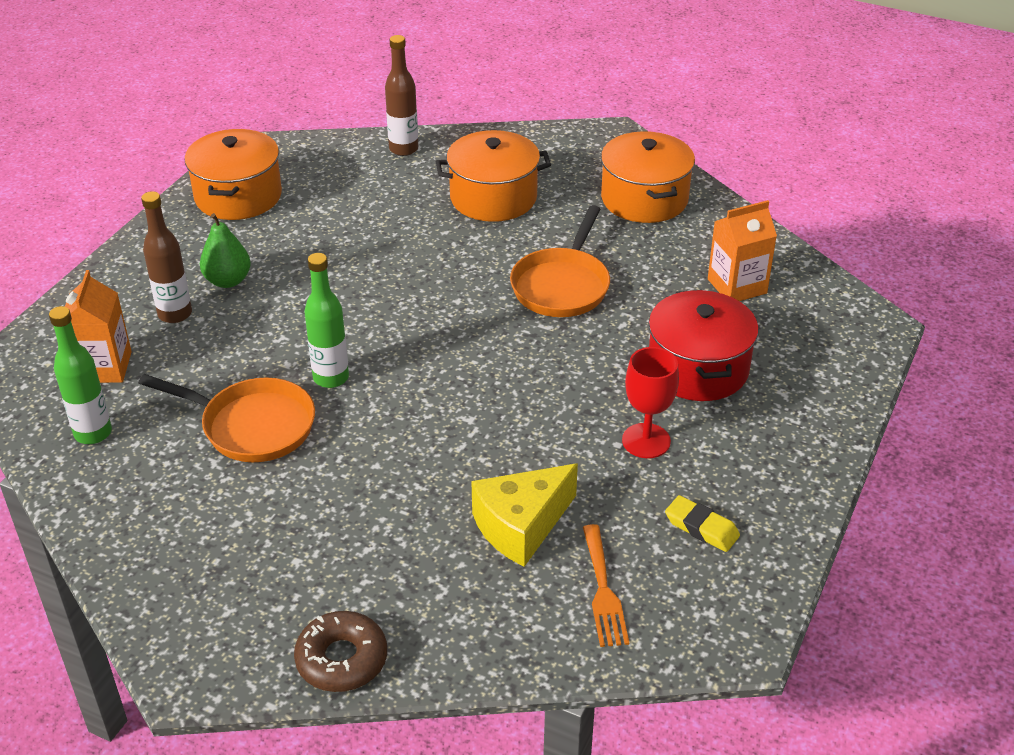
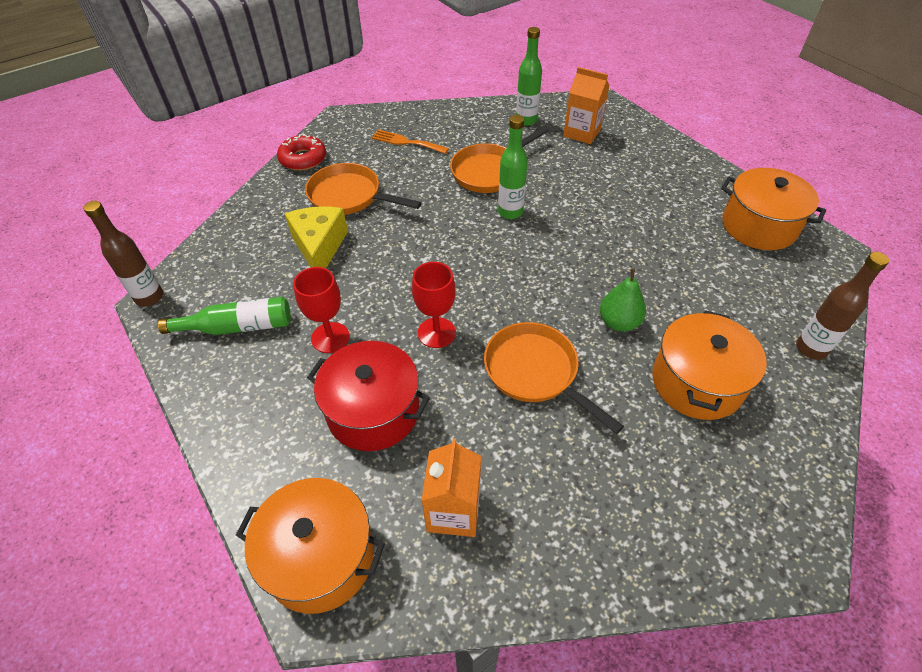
camera: 120 degrees right, 10 degrees up
brown bottle [141,191,192,323] -> brown bottle moved to [83,201,163,307]
green pear [200,213,251,288] -> green pear moved to [600,268,646,332]
brown donut [294,611,387,692] -> red donut [277,134,326,171]
orange fork [583,524,629,647] -> orange fork moved to [371,130,449,154]
orange pot [601,131,695,223] -> orange pot moved to [236,478,385,614]
yellow eraser [665,495,740,552] -> green bottle [158,297,291,335]
none -> orange pan [305,163,422,215]
none -> red goblet [412,262,456,348]

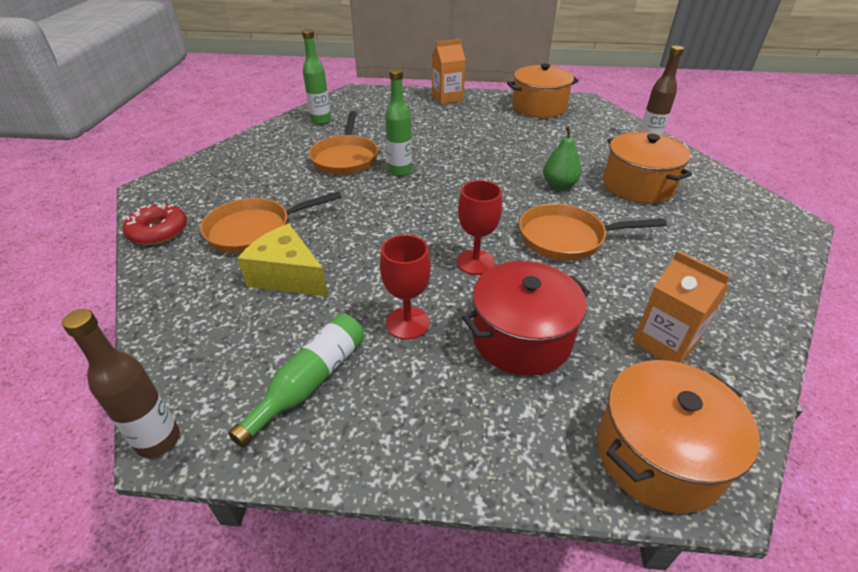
camera: 50 degrees left, 10 degrees down
orange fork [371,130,449,154] -> none
orange carton [563,67,610,144] -> orange carton moved to [432,39,466,104]

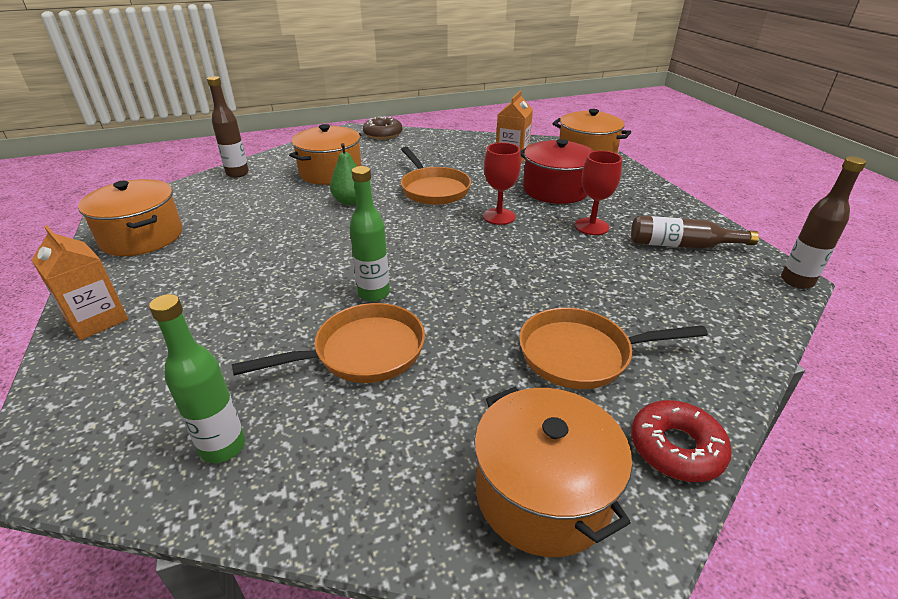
camera: 115 degrees left, 5 degrees down
orange pan [200,191,342,253] -> orange pan turned 135 degrees clockwise [519,308,708,389]
green bottle [228,314,364,448] -> brown bottle [631,215,759,249]
yellow cheese [237,224,328,297] -> none
none -> brown donut [363,116,402,139]
none -> orange pot [474,387,632,557]

